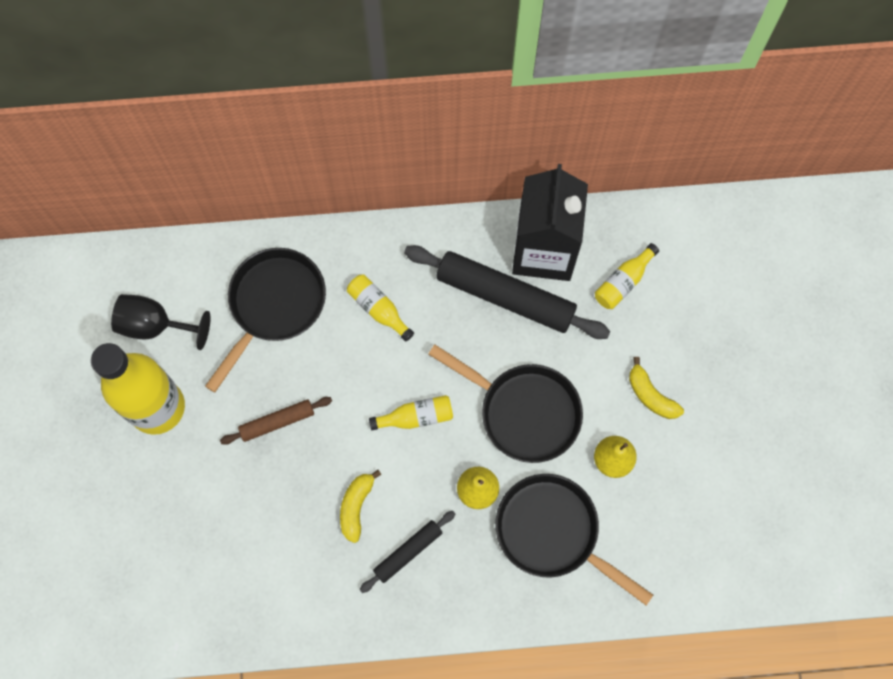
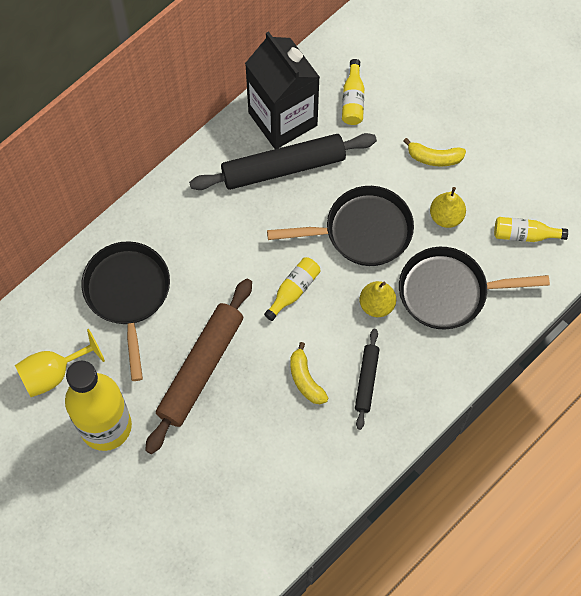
camera: 40 degrees left, 5 degrees down
black goblet [111,294,210,350] -> yellow goblet [15,329,105,397]
brown rolling pin [220,397,332,445] -> brown rolling pin [145,278,252,454], size x1.92
yellow bottle [347,275,414,342] -> yellow bottle moved to [494,217,568,242]

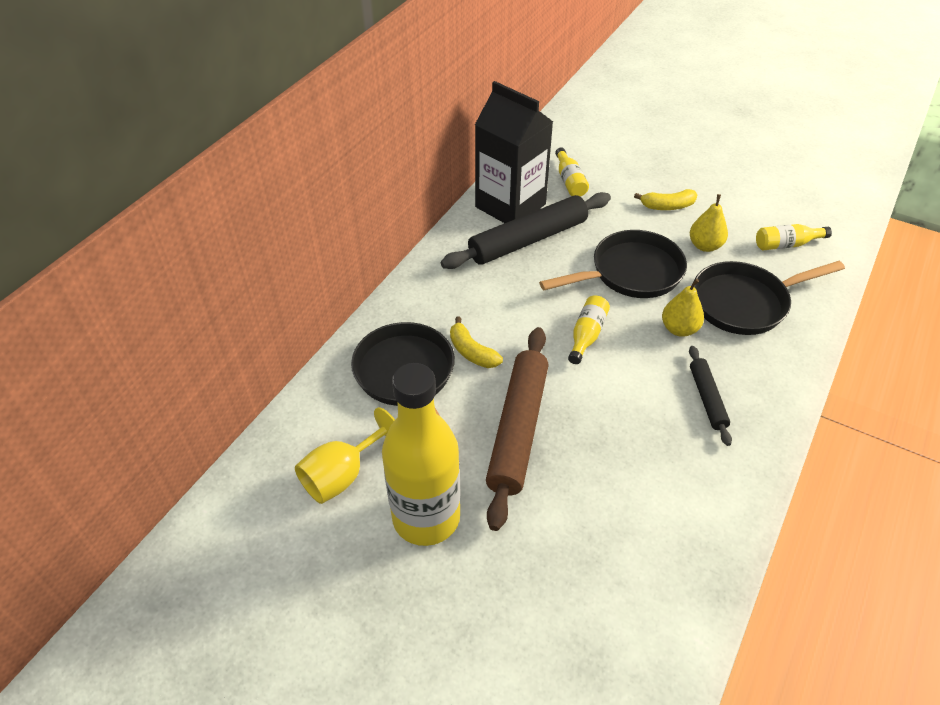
camera: 15 degrees left, 20 degrees down
yellow banana [290,342,328,404] -> yellow banana moved to [450,317,503,368]

